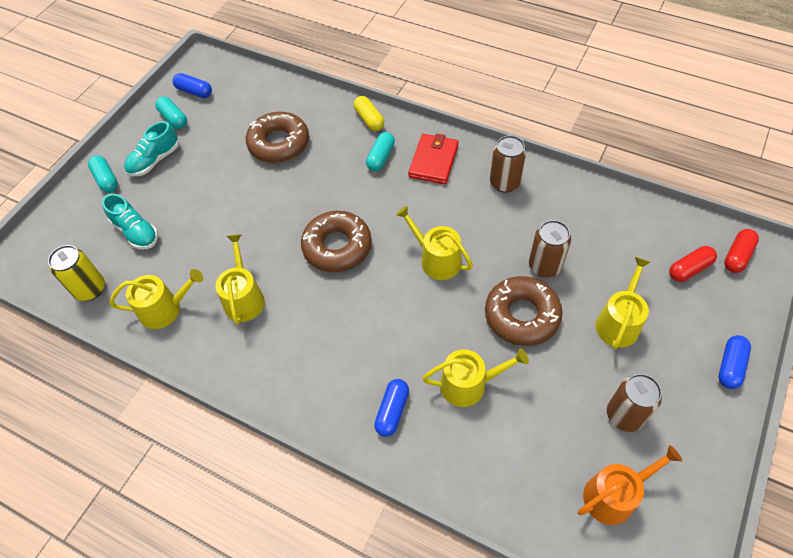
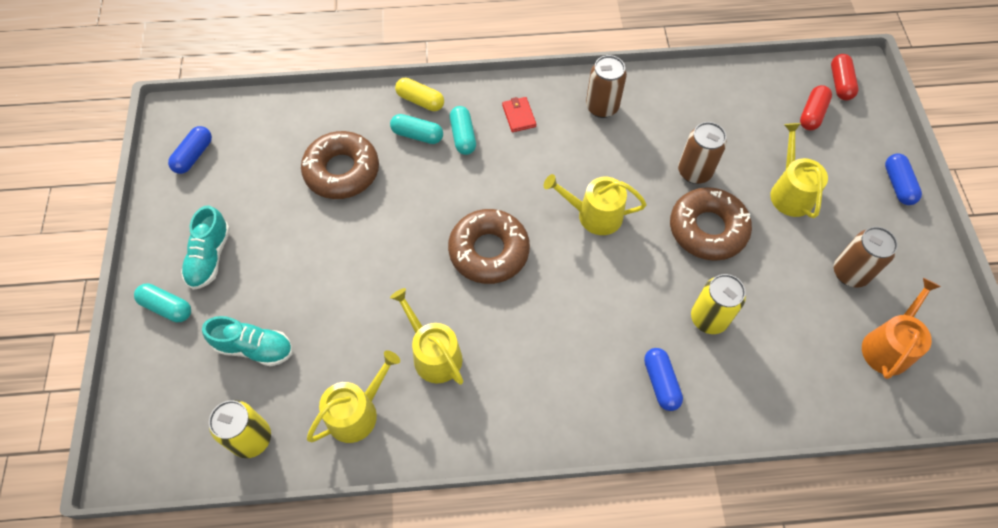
camera: 35 degrees left, 5 degrees up
turquoise capsule [155,97,187,129] -> turquoise capsule moved to [390,114,443,144]
blue capsule [173,73,212,98] -> blue capsule turned 60 degrees counterclockwise [168,126,212,174]
red wallet [408,134,459,184] -> red wallet [502,97,536,132], size x0.58
yellow watering can [422,348,529,407] -> yellow can [691,274,746,334]

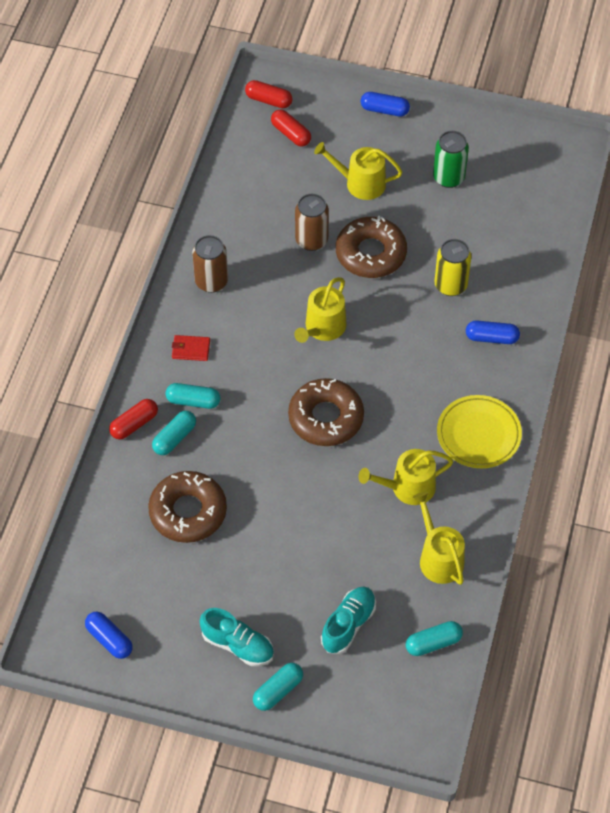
camera: 70 degrees left, 5 degrees down
yellow can [209,400,271,458] -> turquoise capsule [406,621,463,656]
yellow capsule [395,78,444,111] -> red capsule [109,399,158,440]
brown can [834,227,898,287] -> green can [433,131,469,188]
orange watering can [862,278,941,379] -> none
none -> yellow plate [437,395,522,468]

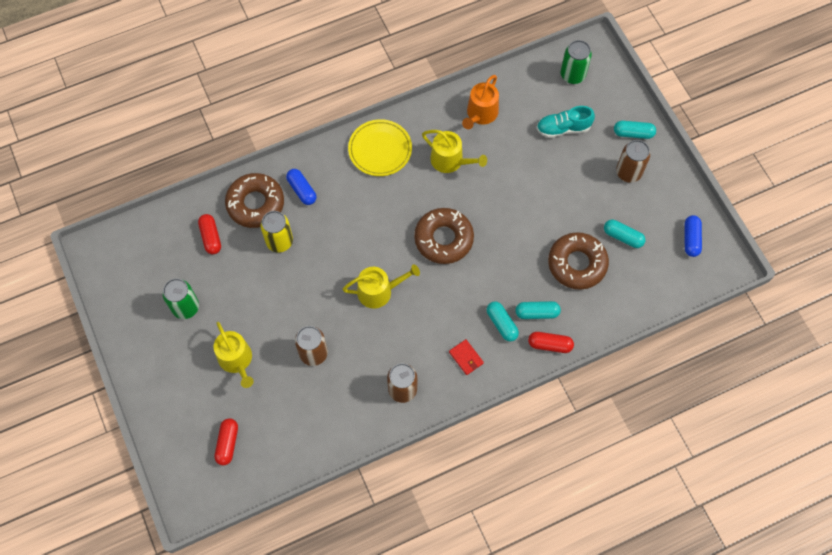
camera: 130 degrees left, 10 degrees up
turquoise shoe [200,608,274,666] -> brown can [616,140,650,183]
red capsule [245,80,293,108] -> red capsule moved to [198,214,221,254]
brown donut [336,216,407,278] -> brown donut moved to [225,173,284,228]
blue capsule [361,92,410,117] -> none
turquoise capsule [406,621,463,656] -> turquoise capsule moved to [604,220,645,248]
yellow watering can [413,492,465,585] -> orange watering can [462,75,499,129]
none -> green can [561,40,592,84]

